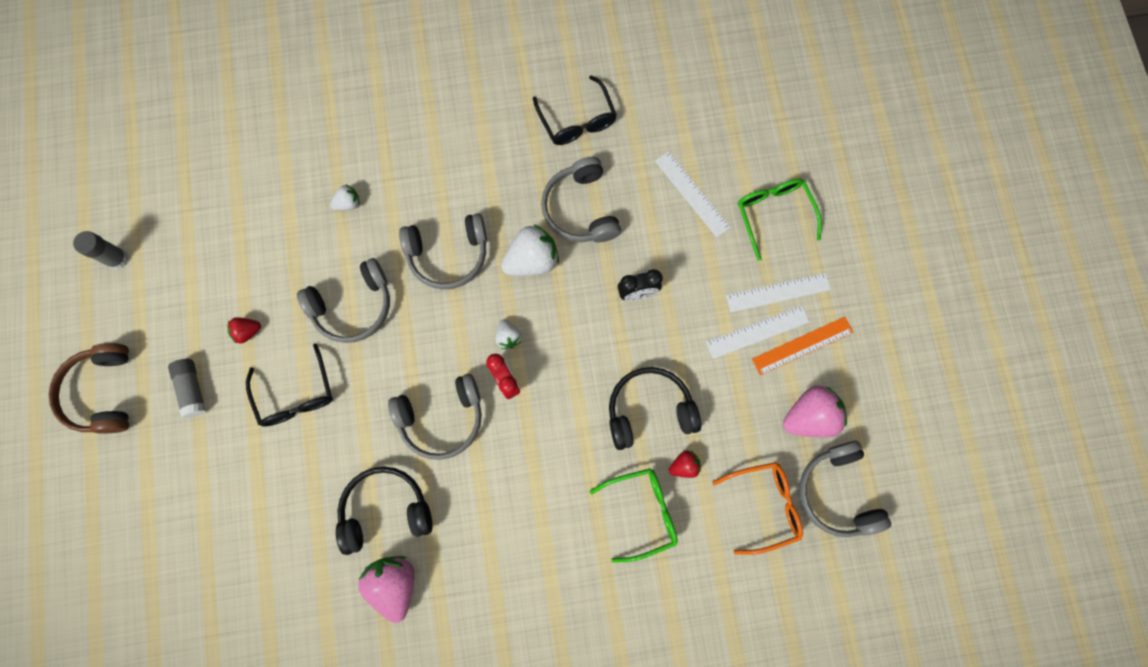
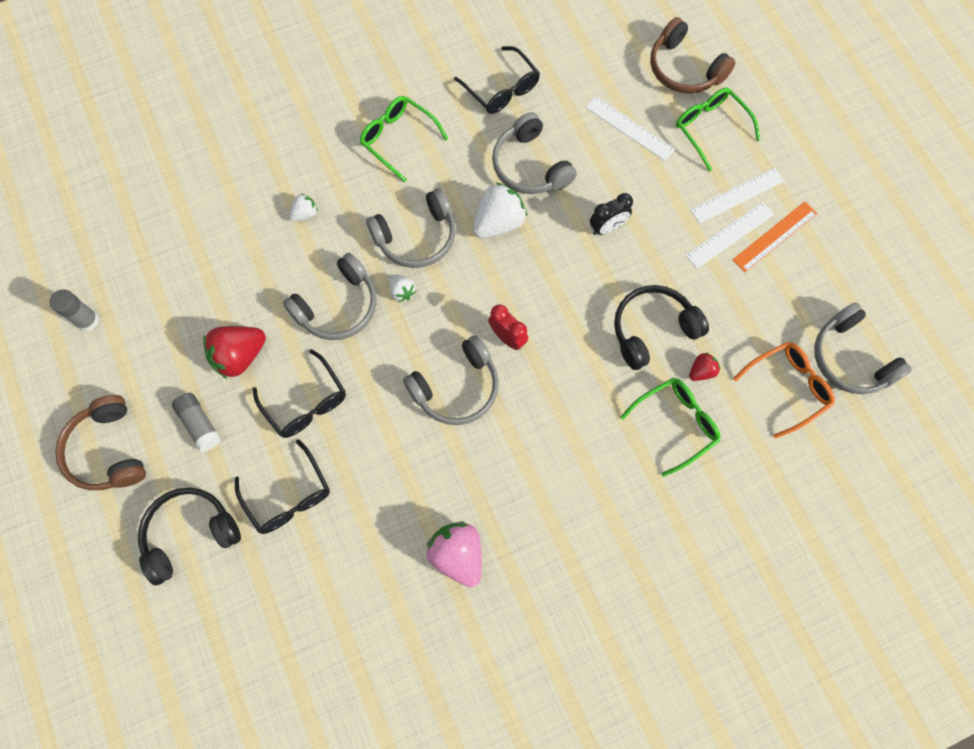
camera: 15 degrees left, 5 degrees down
red strawberry [228,317,261,344] -> red strawberry [203,326,266,379], size x1.92
black headphones [336,466,433,555] -> black headphones moved to [138,487,241,585]
white strawberry [495,319,521,349] -> white strawberry moved to [390,275,416,302]
pink strawberry [783,386,847,437] -> none
none -> black glasses [235,439,330,534]
none -> green glasses [360,96,448,182]
none -> brown headphones [650,17,736,94]

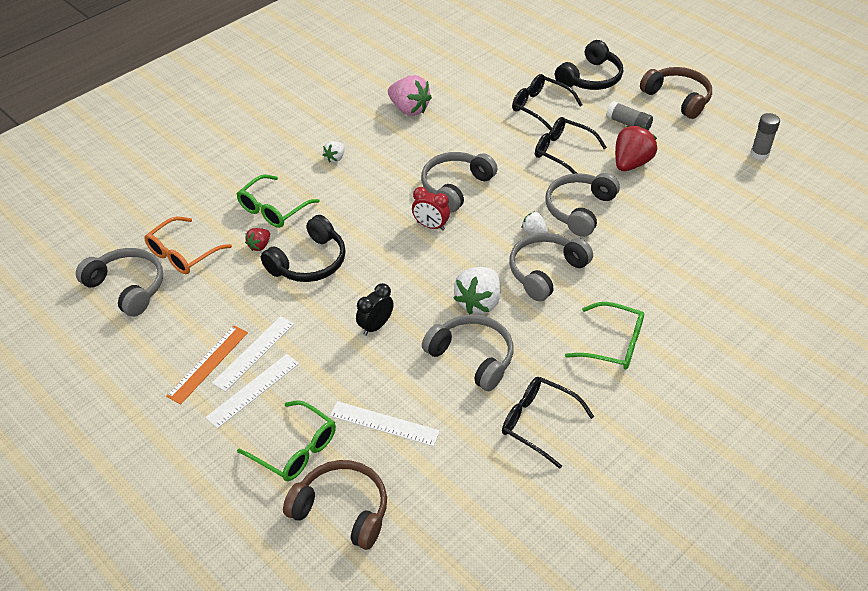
camera: 160 degrees right, 25 degrees down
white strawberry [289,193,318,222] -> white strawberry moved to [323,141,345,163]

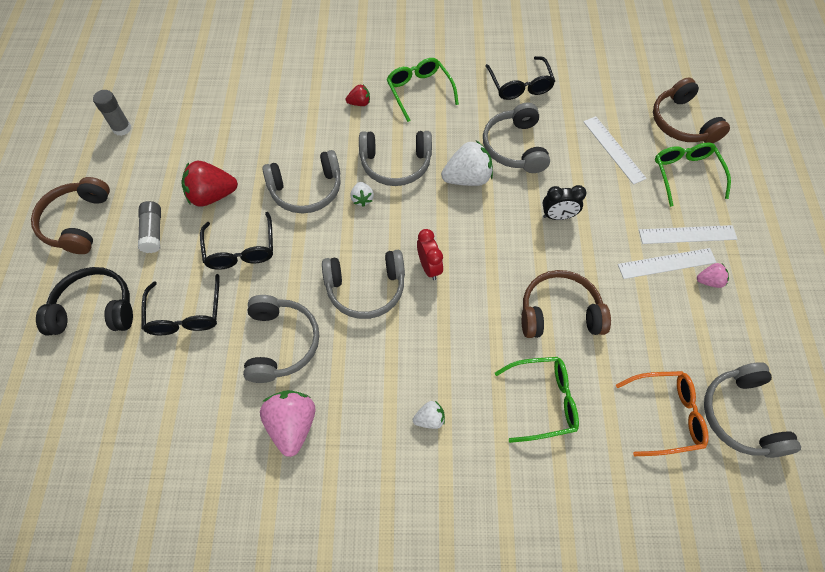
camera: 135 degrees left, 15 degrees up
orange ruler [166,325,248,404] -> pink strawberry [697,263,729,288]
red strawberry [245,228,270,251] -> red strawberry moved to [346,85,370,106]
black headphones [261,215,346,282] -> brown headphones [521,270,611,338]
none -> grey headphones [243,295,319,383]

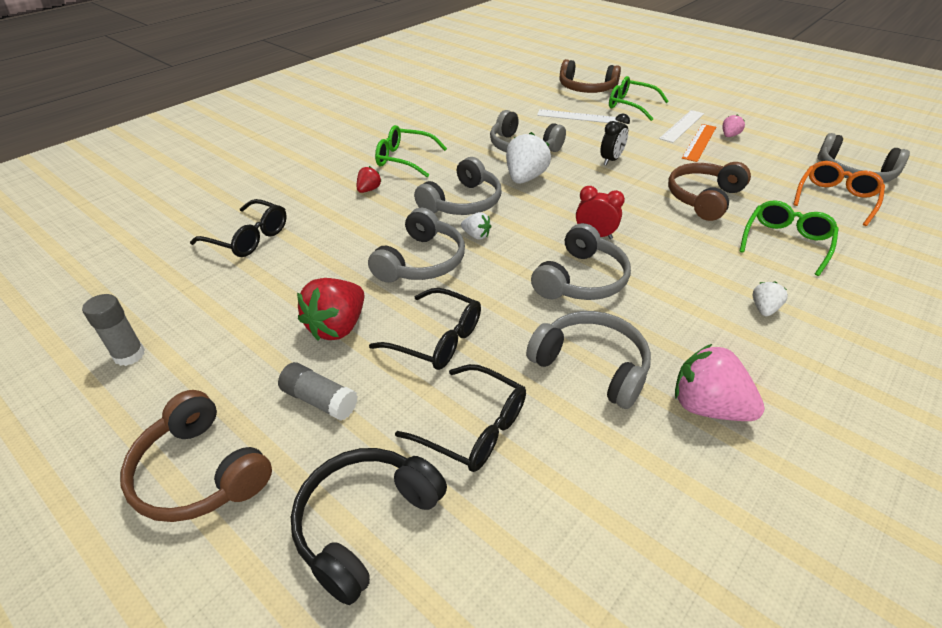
camera: 50 degrees left, 20 degrees down
black glasses [485,56,555,100] -> black glasses moved to [190,199,287,257]
white ruler [618,248,717,279] -> orange ruler [682,124,716,162]

